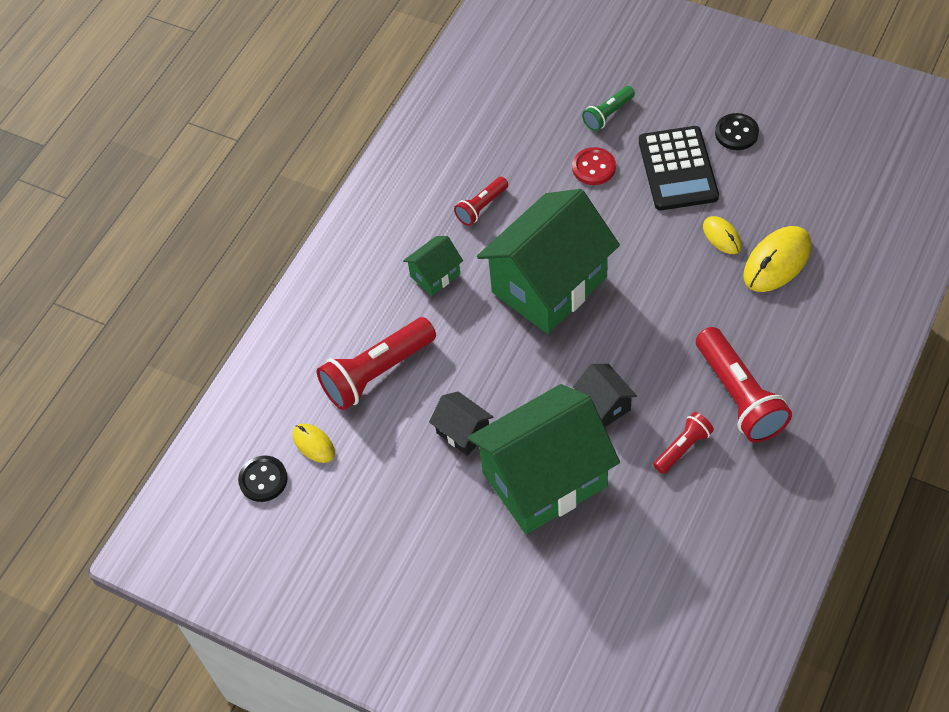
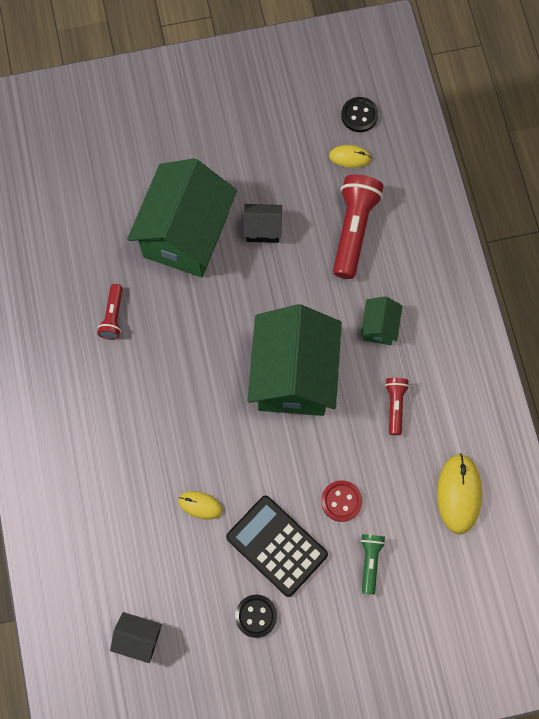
camera: 135 degrees right, 15 degrees up
black house [573,364,637,427] -> black house moved to [110,612,162,663]
red flashlight [696,327,792,443] -> none
yellow mouse [744,226,811,292] -> yellow mouse moved to [437,453,482,534]

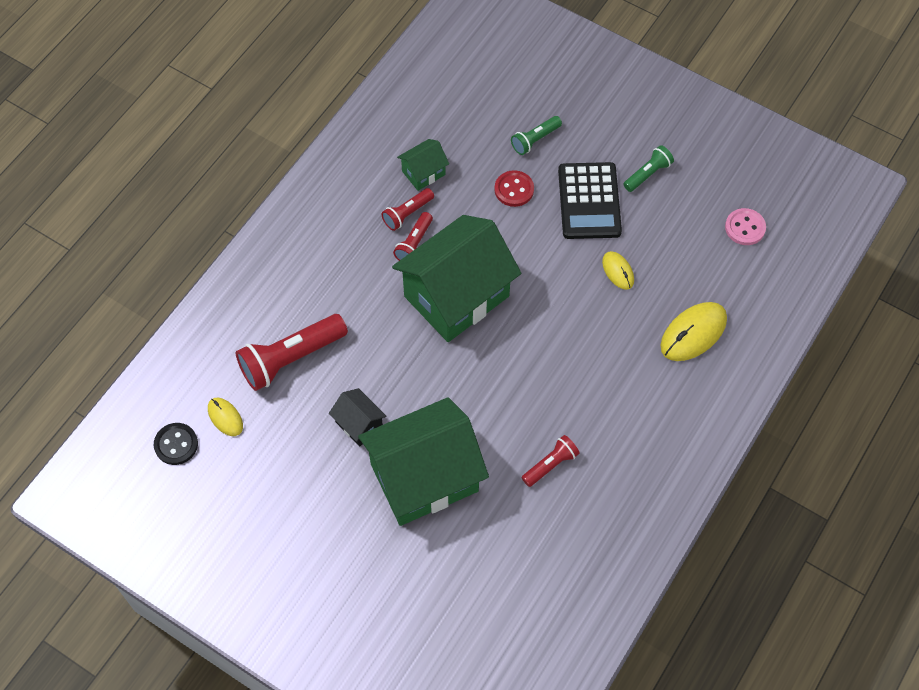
camera: 135 degrees left, 10 degrees down
black house [110,612,162,663] -> pink button [725,208,766,245]
black button [235,595,277,638] -> green flashlight [623,145,674,192]
green house [361,296,402,345] -> green house moved to [397,139,449,191]
yellow mouse [437,453,482,534] -> yellow mouse moved to [660,302,727,361]
none -> red flashlight [393,212,433,261]

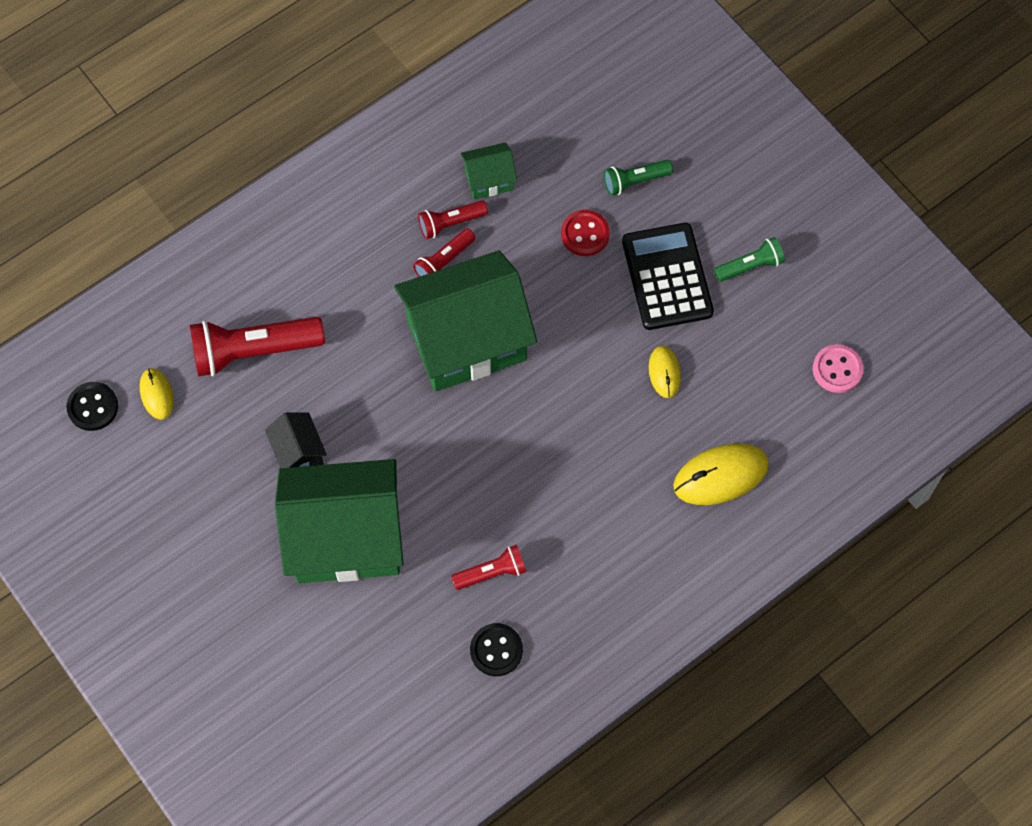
camera: 20 degrees right, 5 degrees up
black calculator [558,162,622,239] -> black calculator turned 150 degrees clockwise [622,223,714,330]
none -> black button [470,623,523,676]

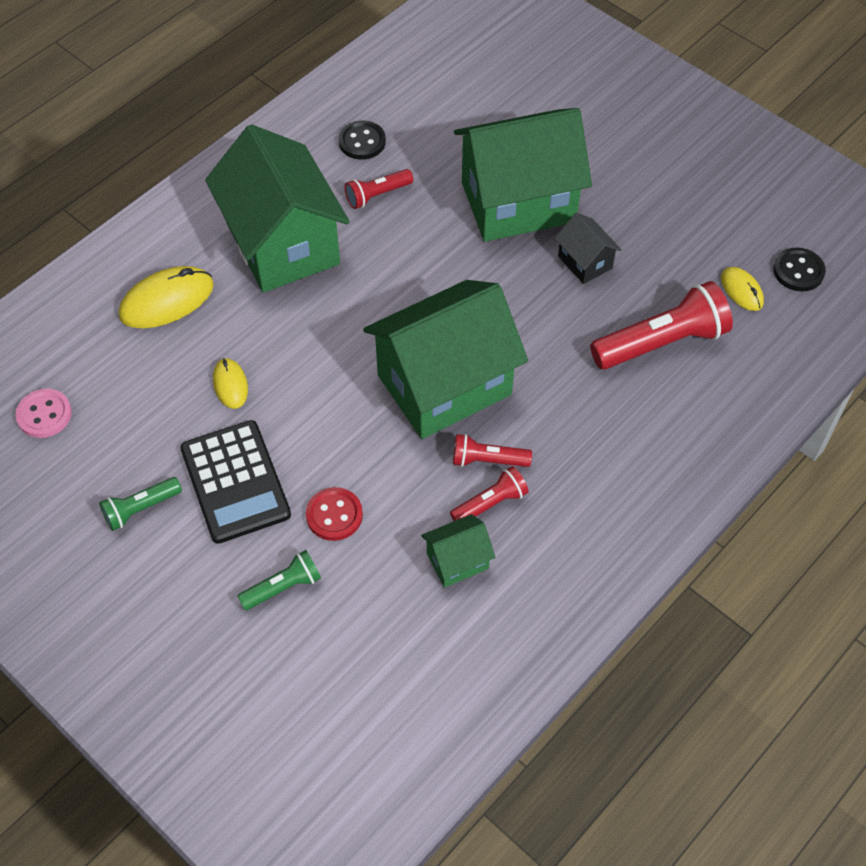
camera: 170 degrees right, 10 degrees down
red flashlight [413,228,476,277] -> red flashlight turned 120 degrees counterclockwise [453,434,532,467]
none -> green house [205,124,350,293]

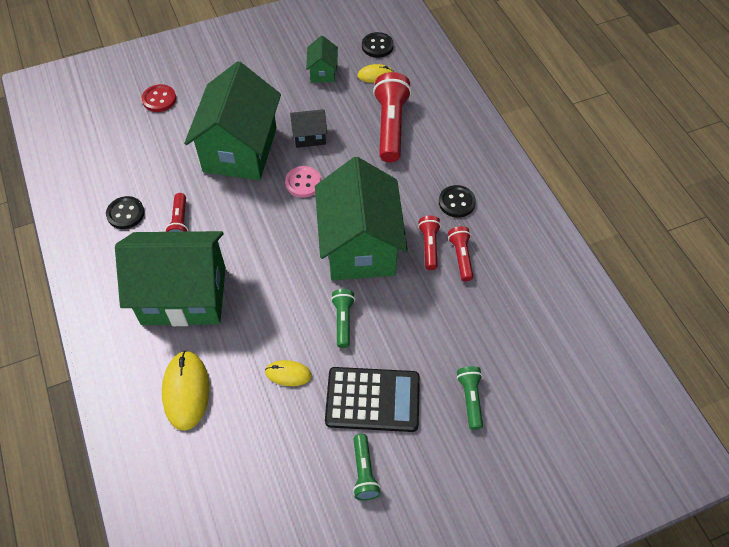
camera: 65 degrees left, 0 degrees up
pink button [15,389,72,438] -> pink button moved to [285,166,321,198]
red button [306,487,363,541] -> red button moved to [142,84,176,112]
green house [421,514,496,588] -> green house moved to [306,36,338,82]
red flashlight [453,434,532,467] -> red flashlight turned 150 degrees clockwise [418,216,441,270]
none -> green flashlight [331,289,355,348]
none -> black button [439,185,476,218]

